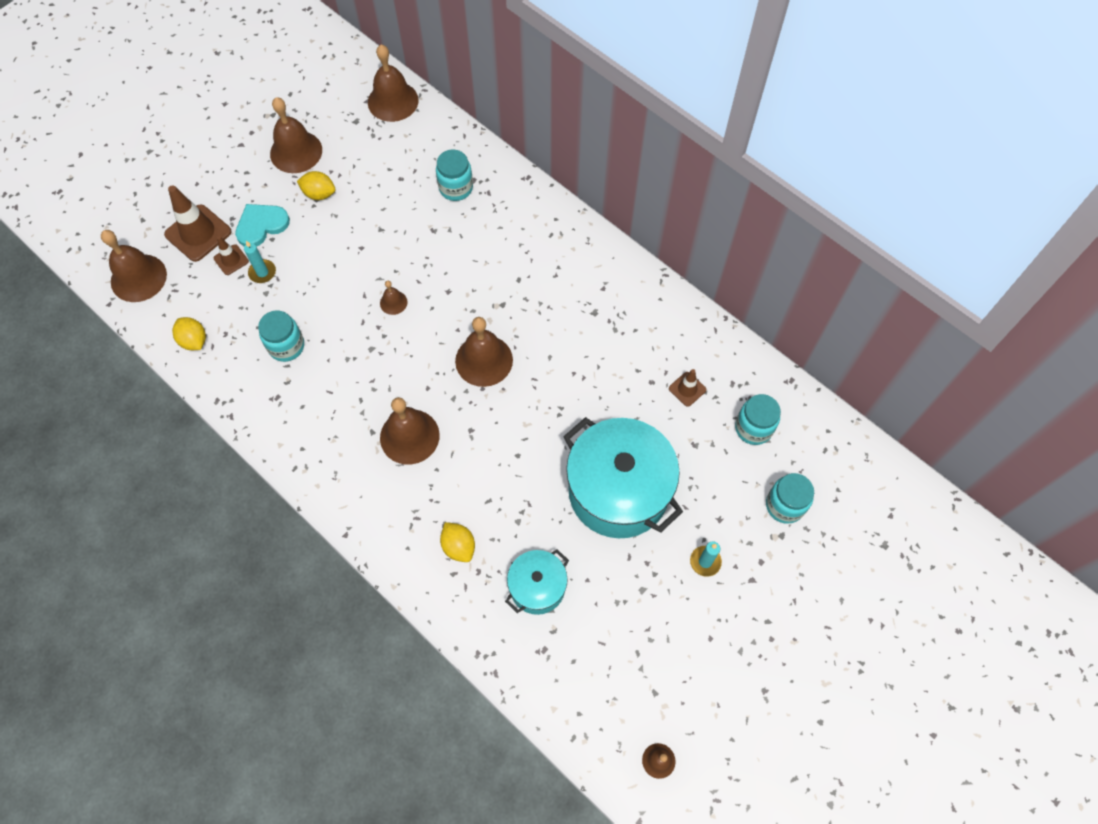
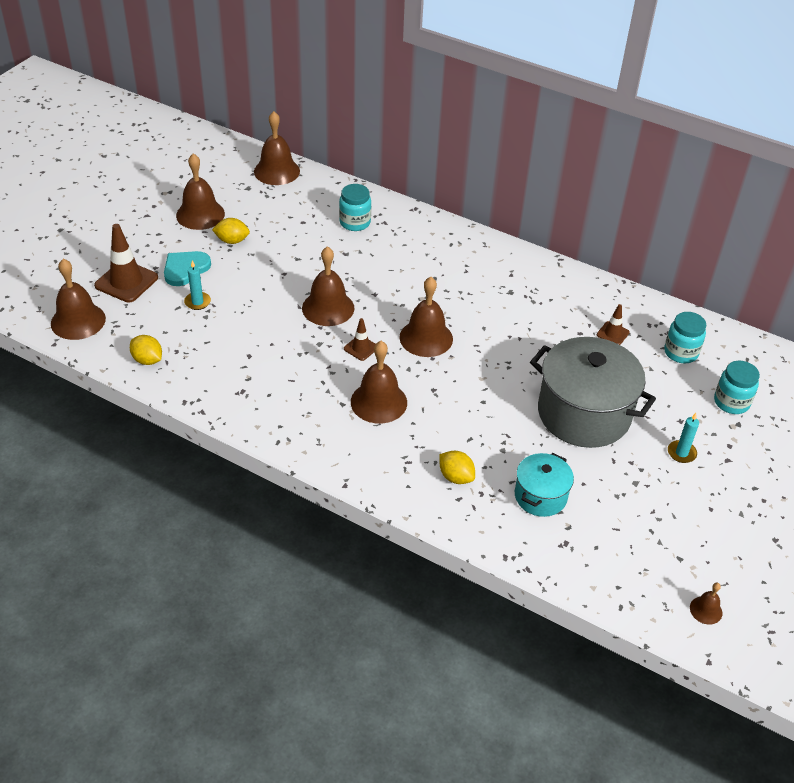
camera: 15 degrees left, 20 degrees down
brown traffic cone [214,236,249,275] -> brown traffic cone moved to [344,318,375,361]
turquoise jar [258,311,304,362] -> none
brown bell [380,281,407,315] -> brown bell [302,246,354,326], size x2.04
turquoise pot [563,417,683,538] -> grey pot [530,337,656,448]

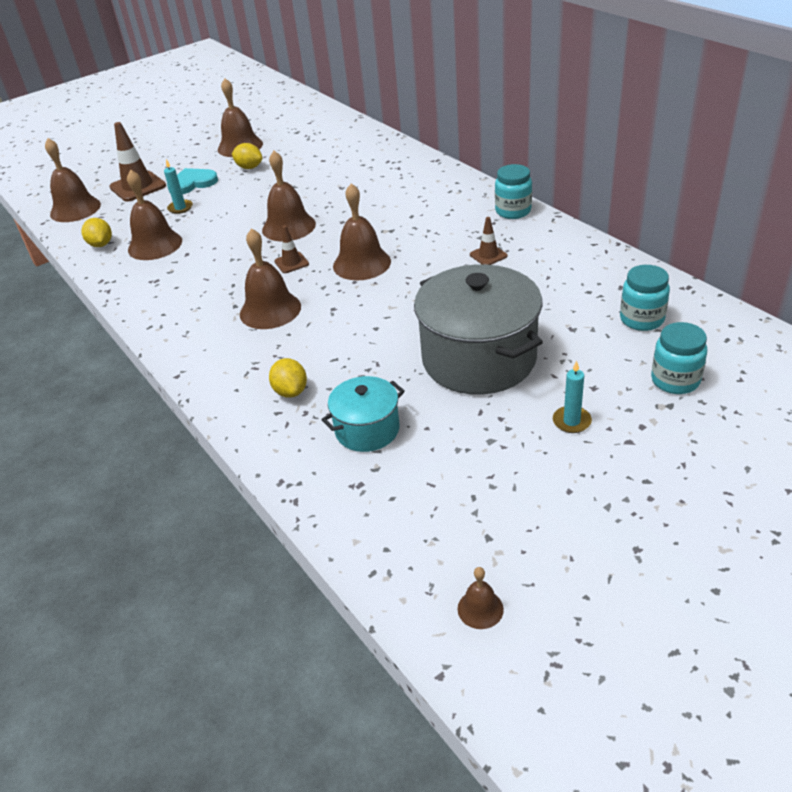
camera: 30 degrees right, 5 degrees down
brown bell [254,111,300,185] -> brown bell moved to [127,169,182,260]
turquoise jar [339,184,371,231] -> turquoise jar moved to [495,164,532,219]
brown traffic cone [597,304,630,345] -> brown traffic cone moved to [470,217,508,265]

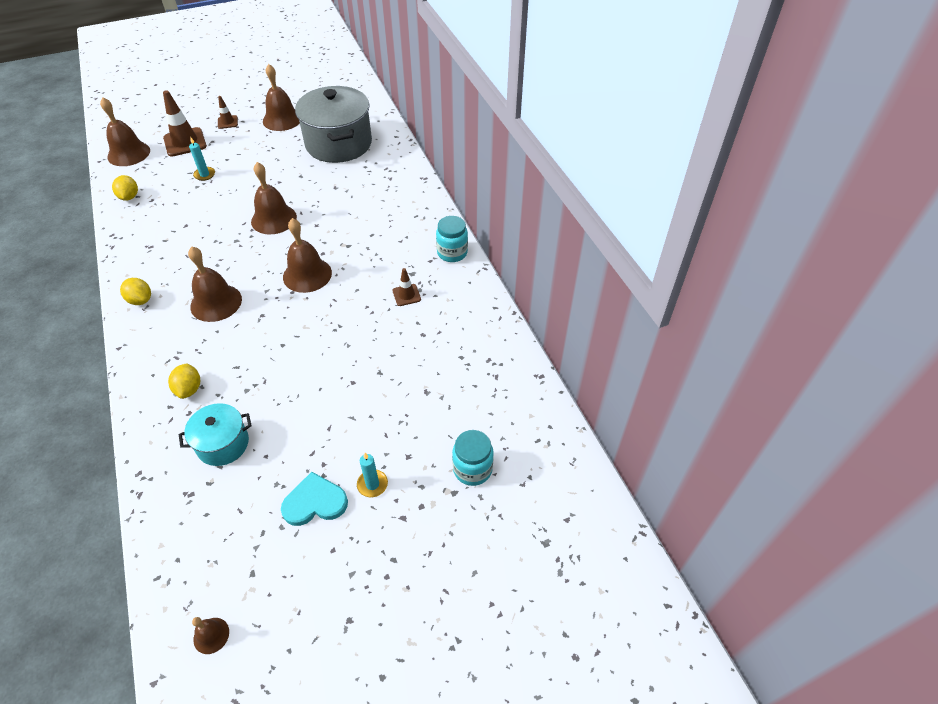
camera: 10 degrees right, 10 degrees up
brown bell [127,169,182,260] -> none
turquoise heart [167,168,218,194] -> turquoise heart moved to [281,472,348,526]
yellow lemon [232,143,262,169] -> yellow lemon moved to [120,278,151,305]
brown traffic cone [274,225,309,273] -> brown traffic cone moved to [218,96,238,129]
grey pot [414,264,543,395] -> grey pot moved to [295,86,372,163]
turquoise jar [620,265,670,331] -> none

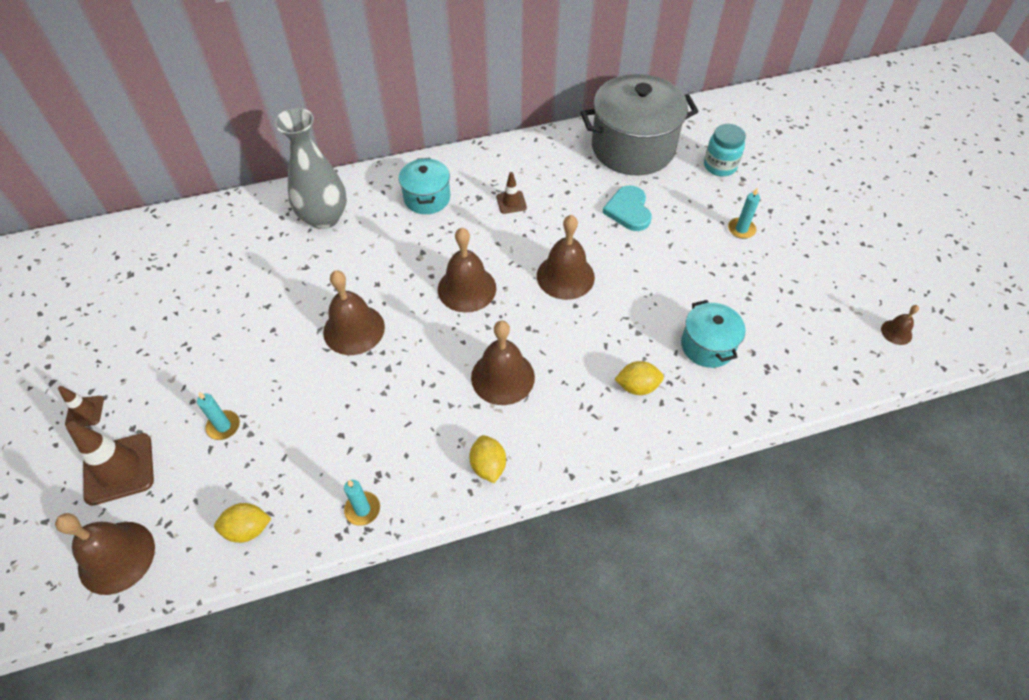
camera: 85 degrees left, 5 degrees up
yellow lemon [120,278,151,305] -> yellow lemon turned 60 degrees counterclockwise [469,435,506,483]
brown bell [263,64,300,131] -> brown bell moved to [537,215,595,300]
turquoise heart [281,472,348,526] -> turquoise heart moved to [602,185,651,231]
grey pot [295,86,372,163] -> grey pot moved to [580,74,699,176]
turquoise jar [436,216,468,262] -> none
none -> grey vase [274,108,347,229]
none -> turquoise candle [344,480,380,526]
none -> turquoise pot [399,158,450,214]

